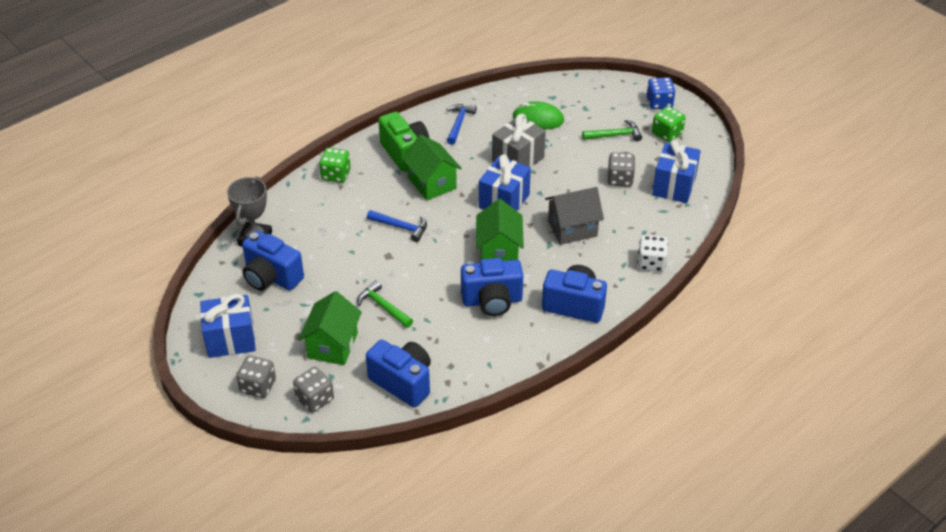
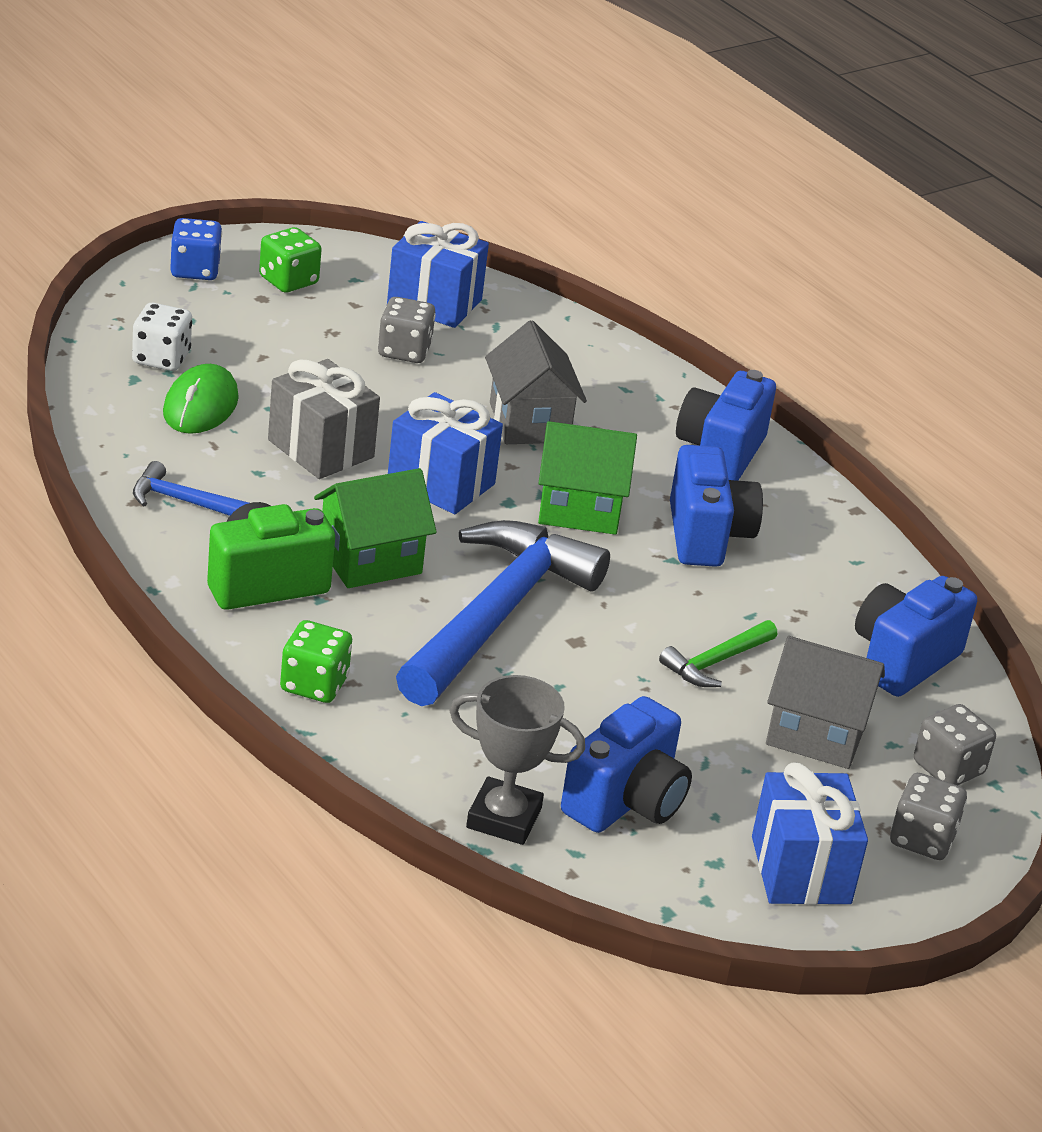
camera: 90 degrees left, 10 degrees down
green house [298,291,362,365] -> grey house [766,636,885,769]
blue hammer [367,210,427,242] -> blue hammer [396,520,610,706], size x2.27
green hammer [582,120,642,142] -> none
white dice [637,235,668,272] -> white dice moved to [132,303,192,371]

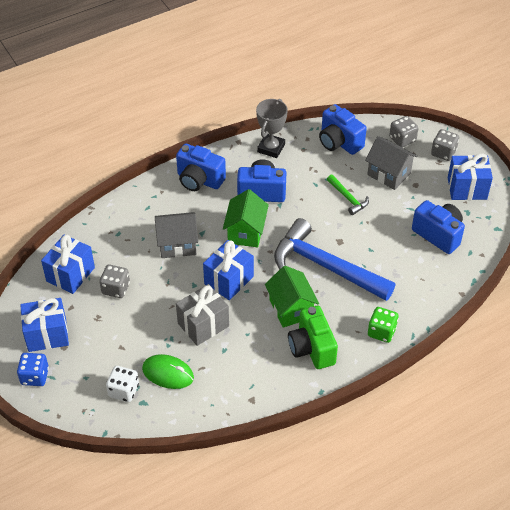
camera: 80 degrees left, 15 degrees up
blue hammer [133,461,249,516] -> none
green dice [259,227,322,293] -> blue gift [20,298,69,352]
grey trophy [449,675,585,845] -> grey trophy moved to [256,99,288,158]
grey house [766,636,885,769] -> grey house turned 75 degrees counterclockwise [365,136,418,190]

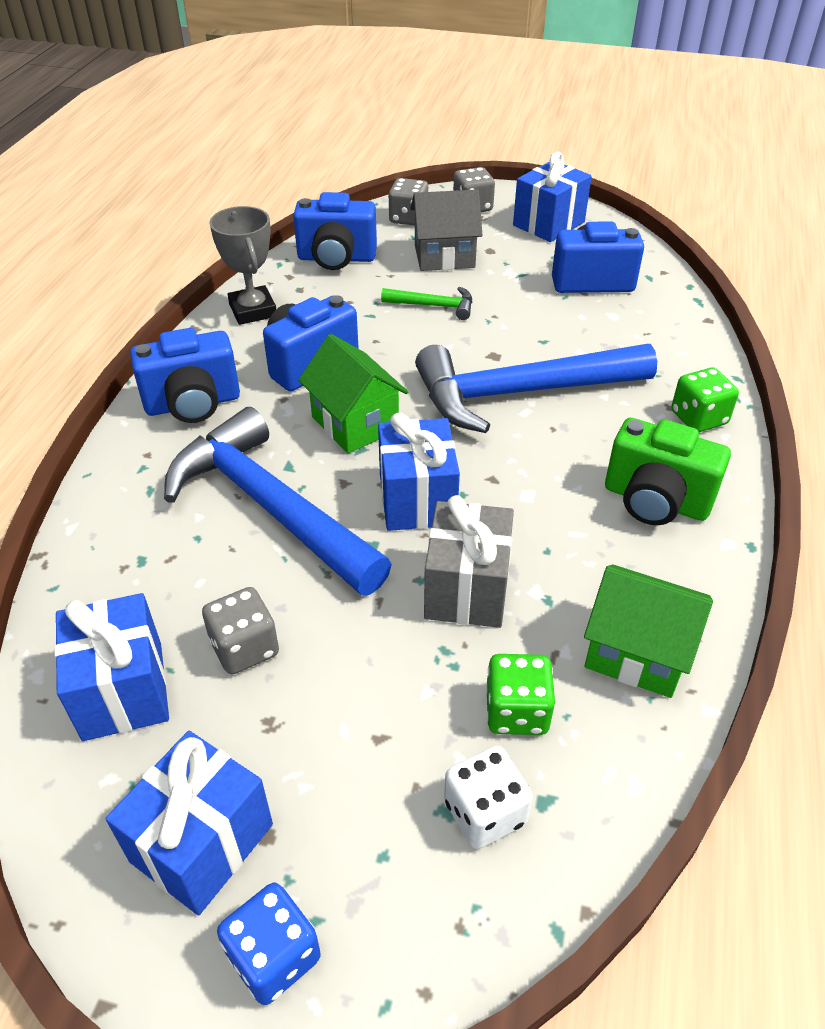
camera: 45 degrees left, 5 degrees down
green mouse [142,354,194,389] -> green dice [486,654,555,735]
grey house [155,212,198,258] -> blue hammer [164,407,392,596]
green house [265,266,319,328] -> green house moved to [584,565,713,698]

